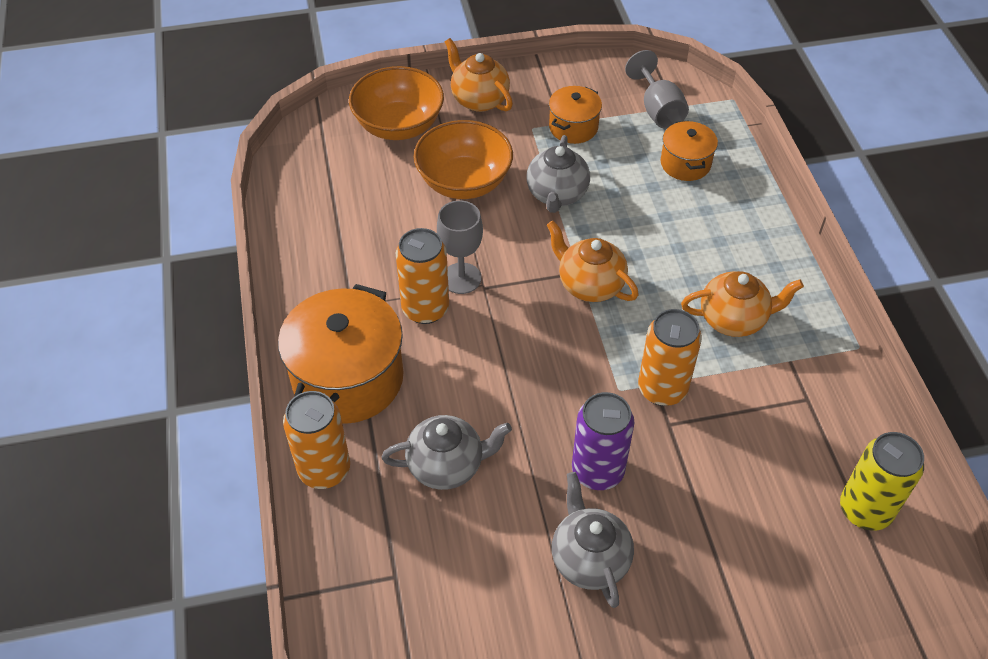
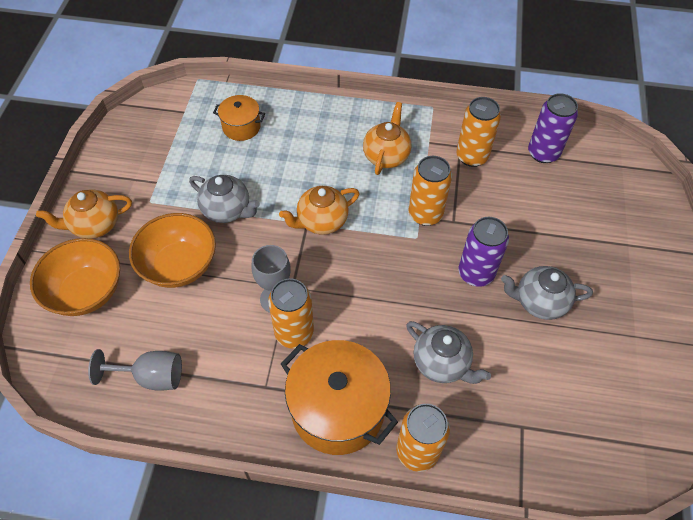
camera: 70 degrees left, 5 degrees up
grey teapot [382,415,512,490] -> grey teapot turned 120 degrees clockwise [406,321,491,384]
orange pot [549,86,602,144] -> none
grey goblet [625,50,689,129] -> grey goblet moved to [88,349,182,391]
yellow can [840,432,924,530] -> purple can [528,93,578,163]
none -> orange can [456,97,501,167]

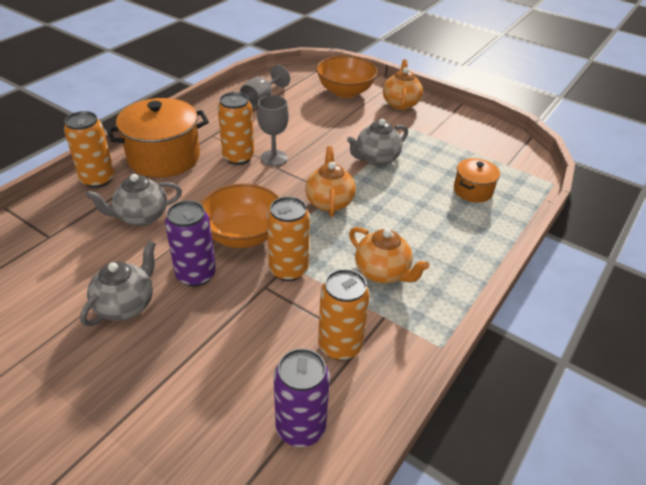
camera: 115 degrees right, 15 degrees down
orange bowl [129,213,216,288] -> orange bowl moved to [200,184,280,248]

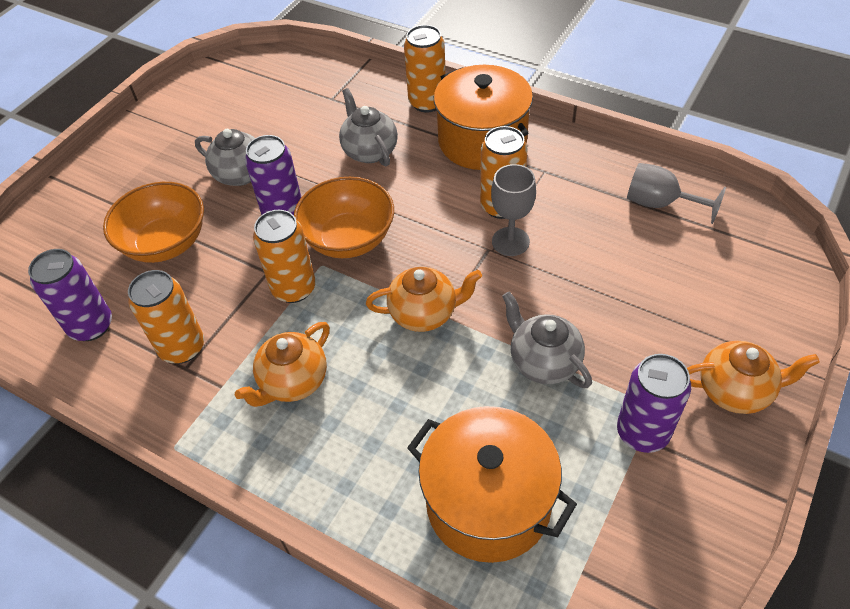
camera: 90 degrees right, 10 degrees up
orange bowl [316,56,378,98] -> orange bowl moved to [103,182,204,263]
orange pot [454,158,500,203] -> orange pot [407,406,577,563], size x1.88
none -> purple can [617,354,691,453]

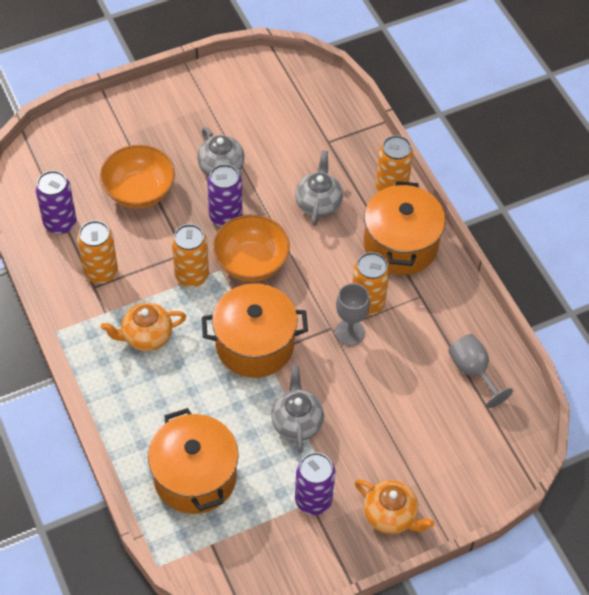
camera: 30 degrees right, 5 degrees up
orange teapot [366,267,482,332] -> orange pot [202,283,308,378]

